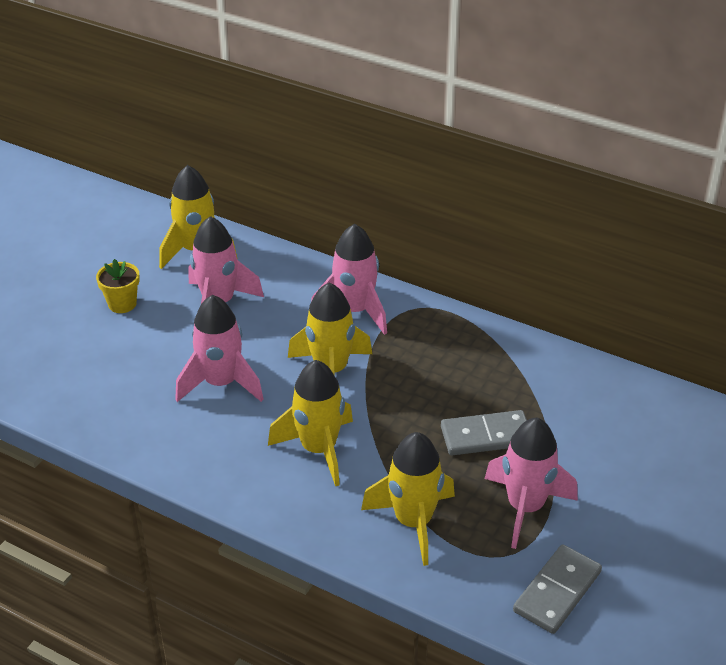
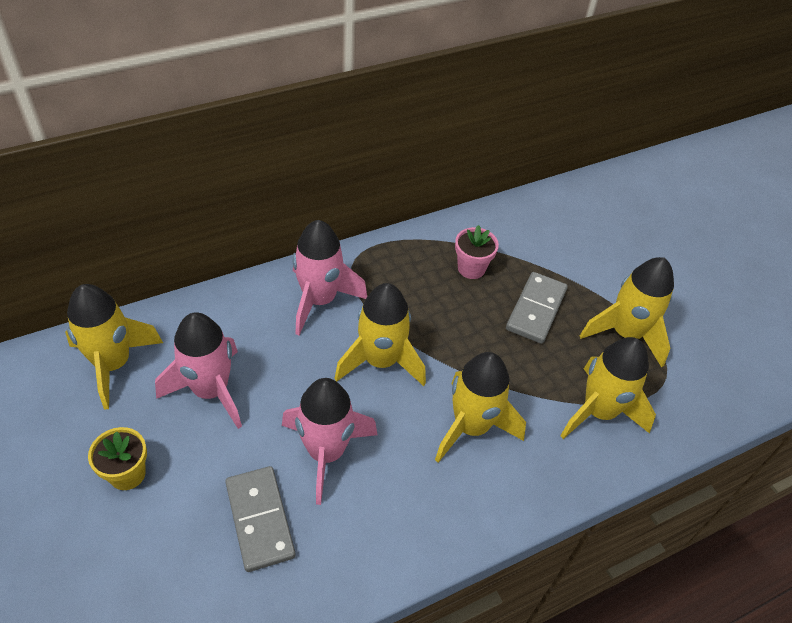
camera: 60 degrees left, 10 degrees up
pink rocket [485,418,578,549] -> yellow rocket [580,257,674,368]
grey domino [513,544,602,634] -> grey domino moved to [225,466,295,572]
none -> pink flower pot [455,225,499,279]

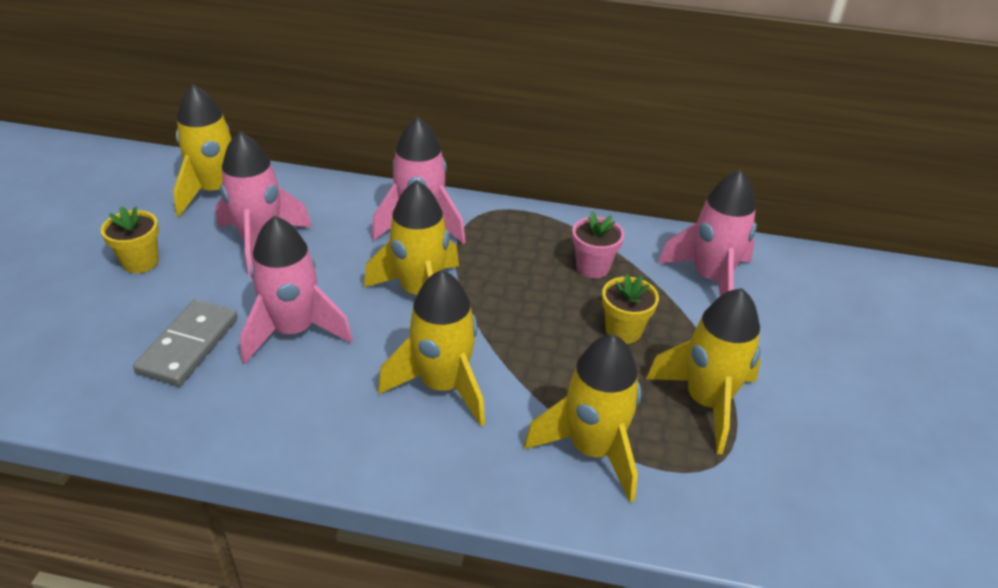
camera: 40 degrees right, 10 degrees down
grey domino [506,272,568,344] -> yellow flower pot [602,274,659,344]
none -> pink rocket [658,169,757,296]

